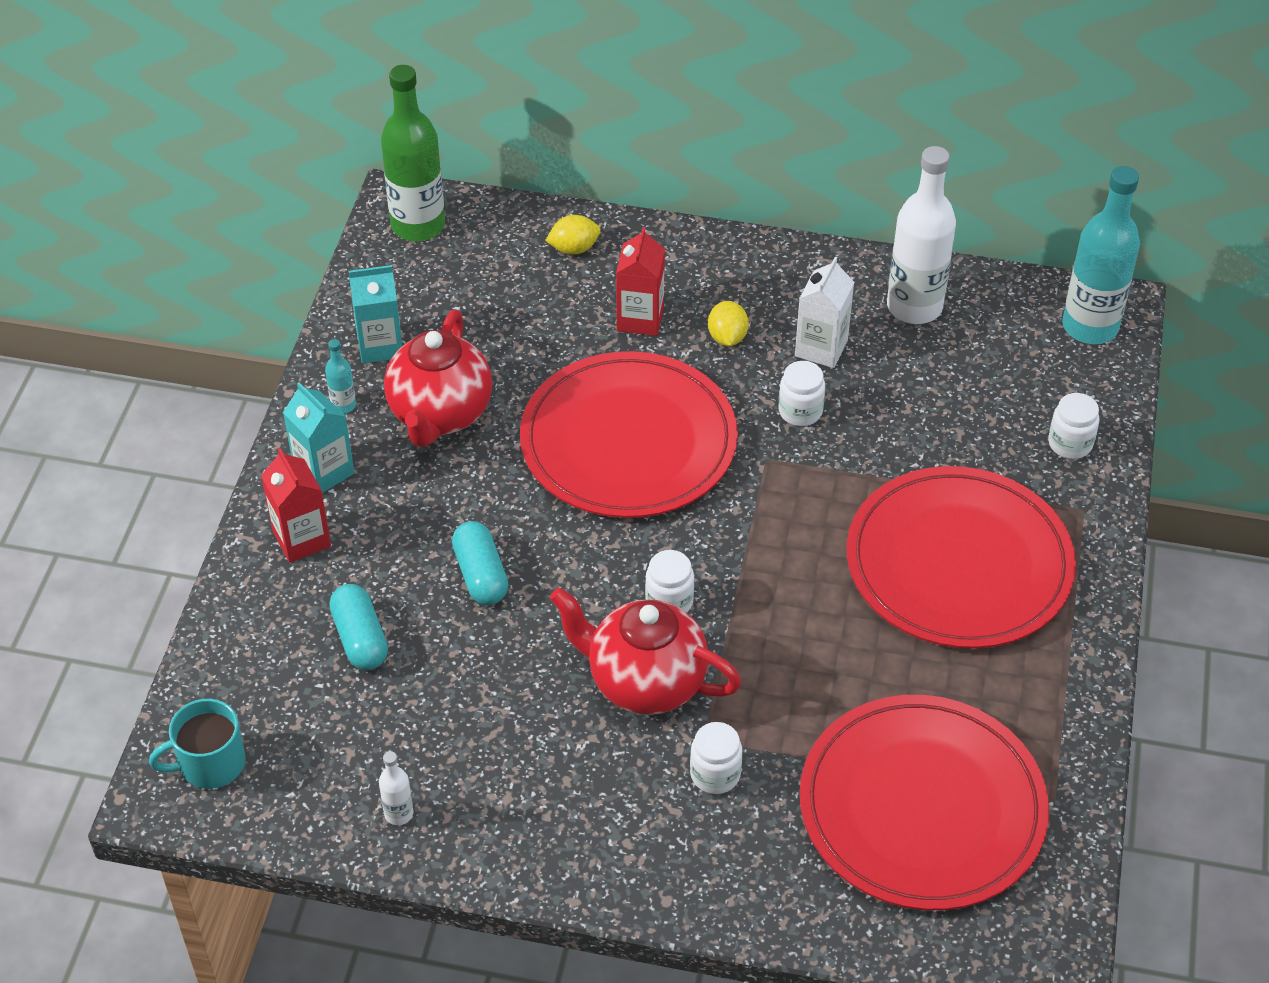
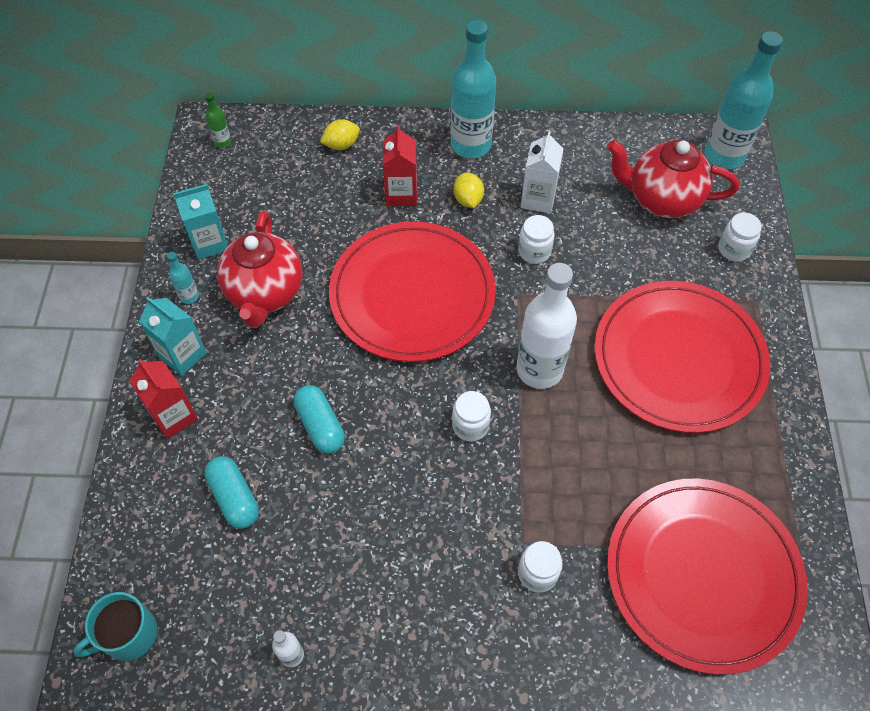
camera: 10 degrees left, 10 degrees up
green bottle [381,65,445,241] -> green bottle [205,92,231,148], size x0.43
red teapot [550,588,741,715] -> red teapot moved to [607,140,739,218]
white bottle [887,146,956,324] -> white bottle moved to [516,263,577,389]
none -> turquoise bottle [451,20,496,158]

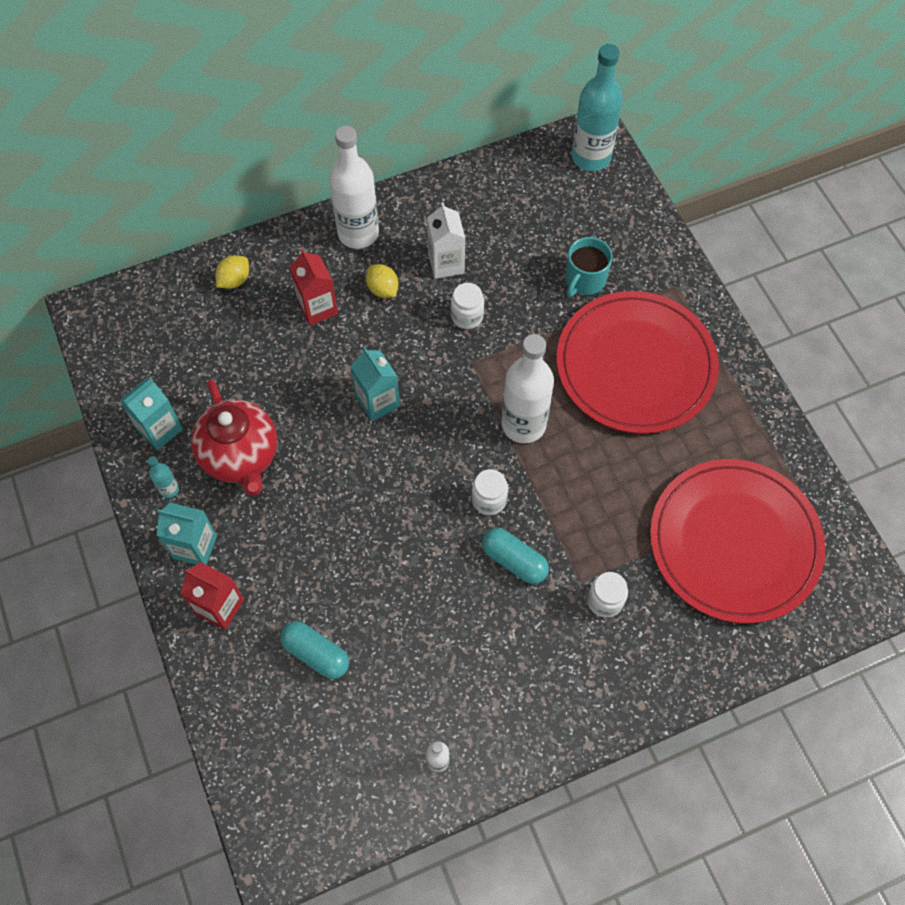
camera: 25 degrees left, 5 degrees up
turquoise mug [73,592,157,661] -> turquoise mug moved to [565,237,613,297]
green bottle [205,92,231,148] -> none
turquoise capsule [294,385,345,454] -> turquoise capsule moved to [482,528,549,584]
red plate [329,221,496,362] -> turquoise carton [351,347,400,421]
turquoise bottle [451,20,496,158] -> white bottle [329,126,379,249]
red teapot [607,140,739,218] -> none
white jar [719,213,762,261] -> none

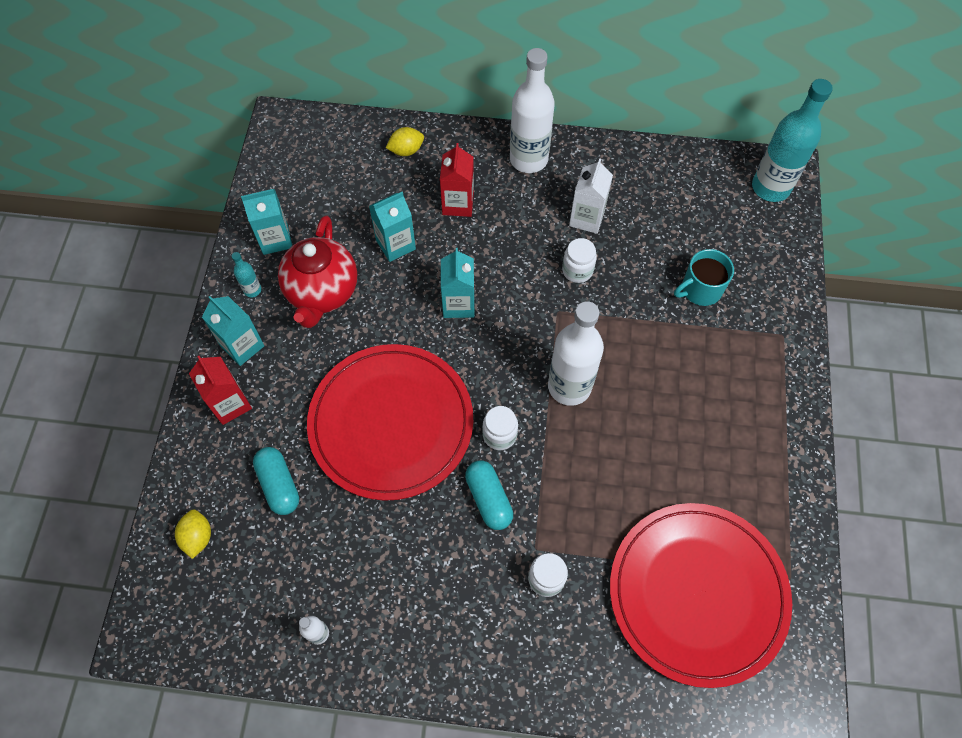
camera: 30 degrees right, 0 degrees up
yellow lemon [366,264,398,298] -> yellow lemon moved to [175,509,211,559]
red plate [557,291,719,434] -> red plate moved to [307,344,473,501]
none -> turquoise carton [369,192,416,262]

